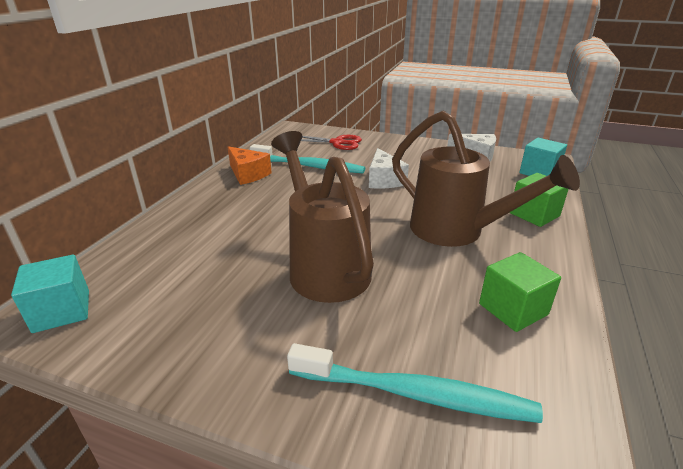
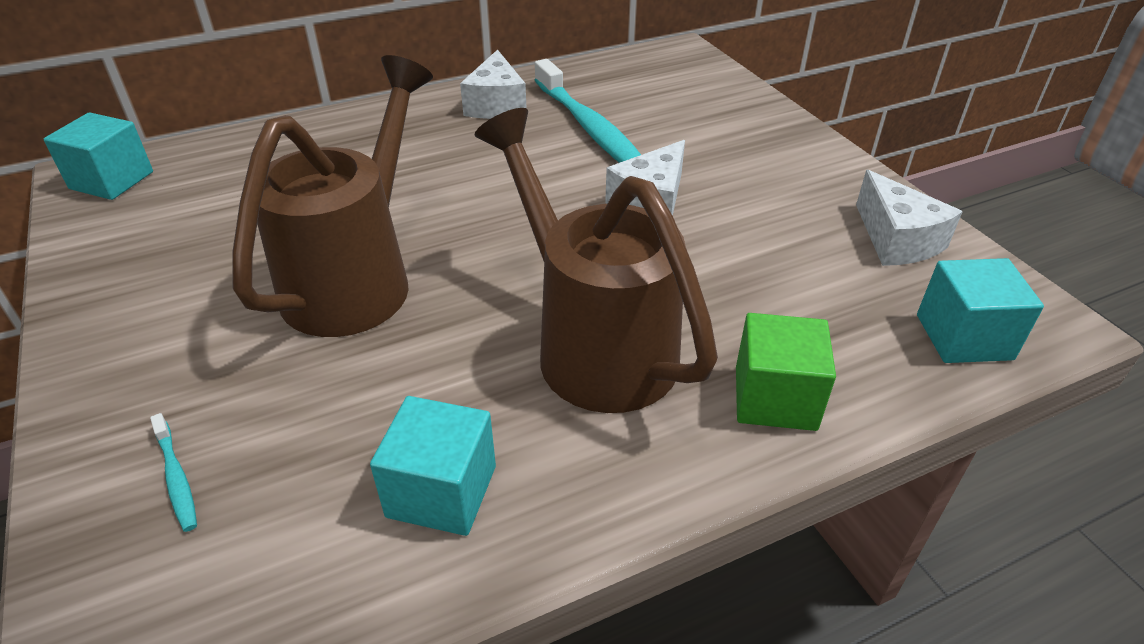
camera: 45 degrees right, 10 degrees up
orange cheese [228,146,272,185] -> white cheese [460,49,527,119]
turquoise toothbrush [287,343,543,423] -> turquoise toothbrush [150,413,197,532], size x0.42
red scissors [301,135,362,150] -> none
brown watering can [392,111,580,247] -> brown watering can turned 150 degrees clockwise [474,108,718,413]
green cube [479,252,561,332] -> turquoise cube [370,396,496,536]

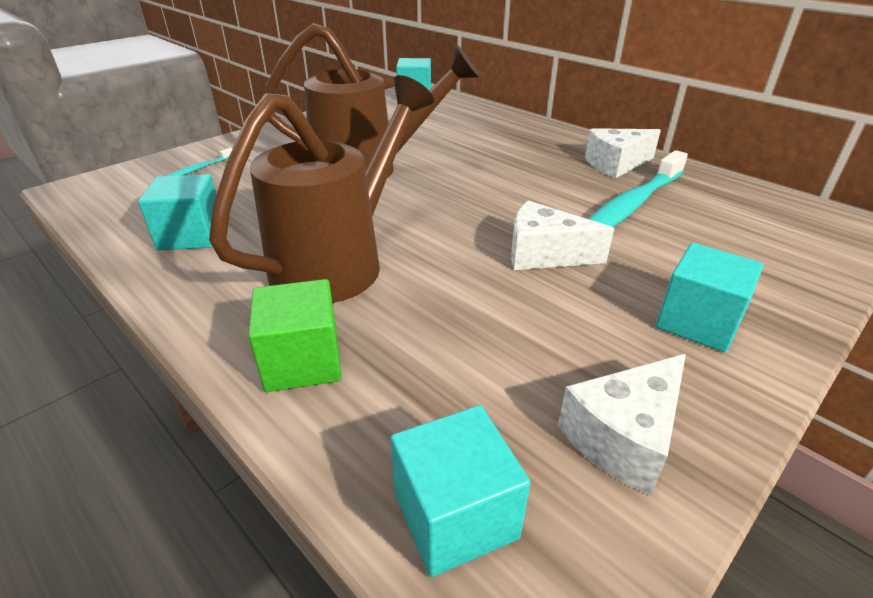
camera: 70 degrees right, 5 degrees down
none -> turquoise cube [656,243,763,352]

